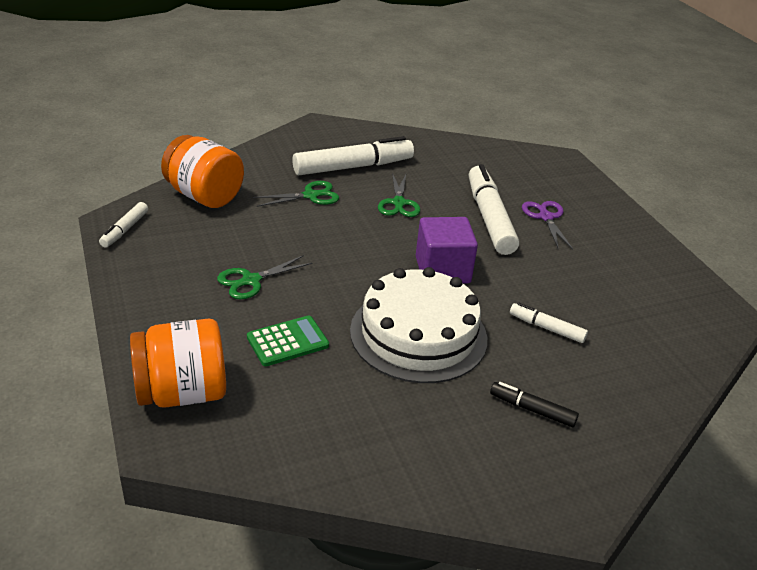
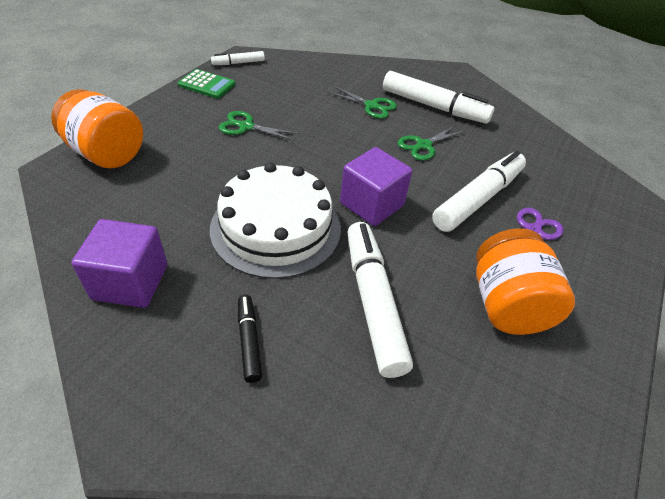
camera: 50 degrees right, 10 degrees up
orange jar [161,135,244,208] -> orange jar moved to [476,228,575,335]
green calculator [247,315,329,366] -> green calculator moved to [178,69,235,98]
white marker [510,303,588,343] -> white marker [347,222,413,378], size x2.00
none -> purple cube [71,219,167,308]

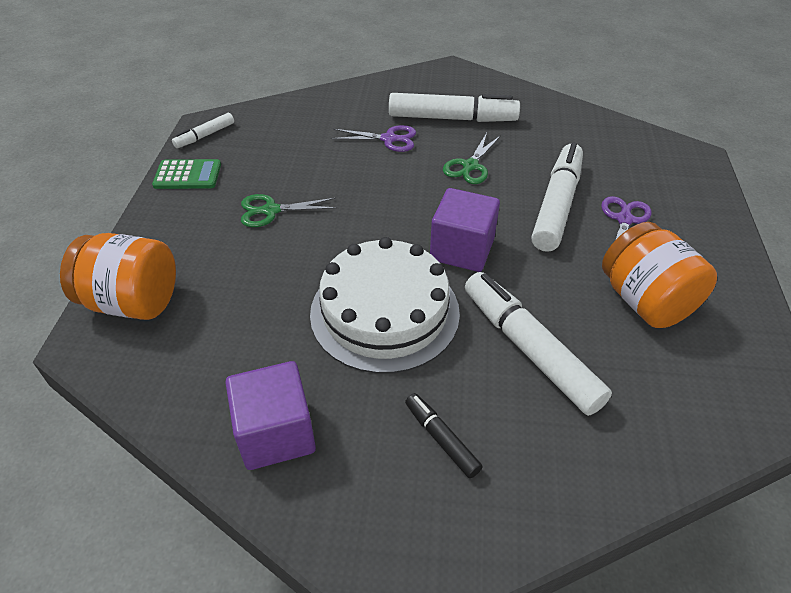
camera: 20 degrees left, 0 degrees up
green scissors [327,86,397,119] -> purple scissors [330,125,416,152]

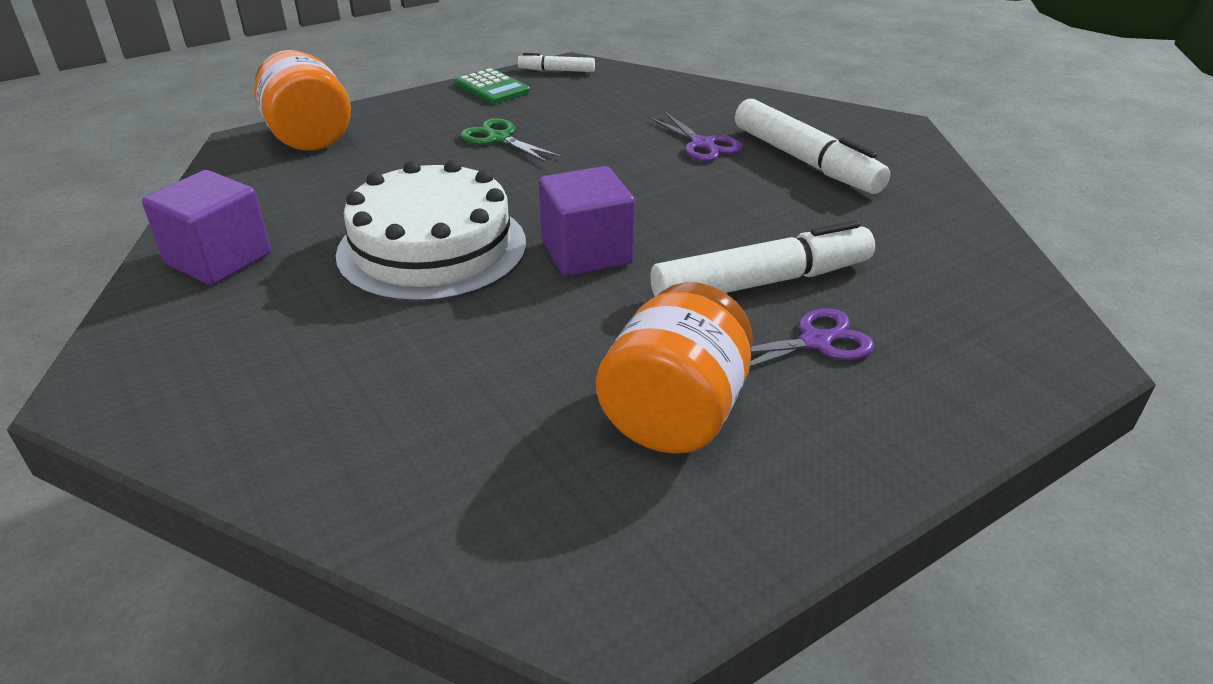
camera: 50 degrees right, 10 degrees down
black marker [405,393,482,478] -> none
green scissors [443,133,501,184] -> none
white marker [465,272,612,416] -> none

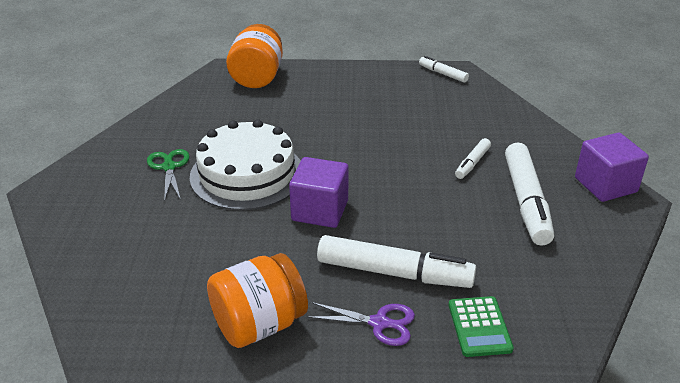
camera: 35 degrees right, 0 degrees up
purple cube [142,170,271,285] -> purple cube moved to [575,132,649,202]
green calculator [455,68,530,104] -> green calculator moved to [449,296,514,357]
green scissors [461,118,563,163] -> green scissors moved to [147,149,190,201]
purple scissors [649,112,742,161] -> white marker [455,138,491,179]

